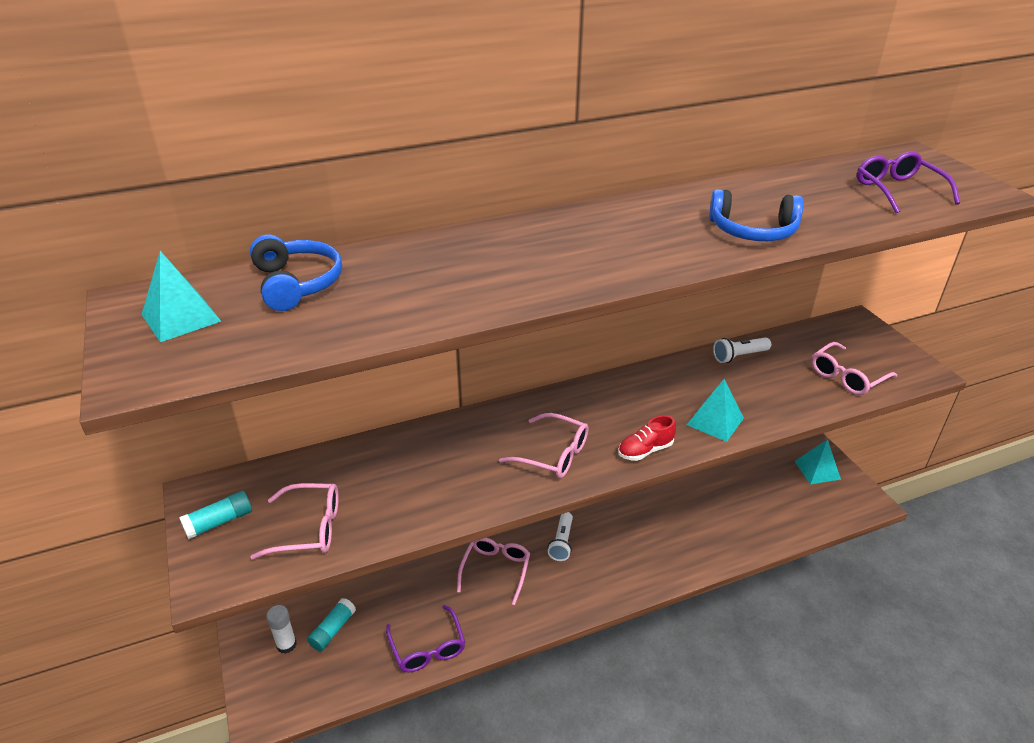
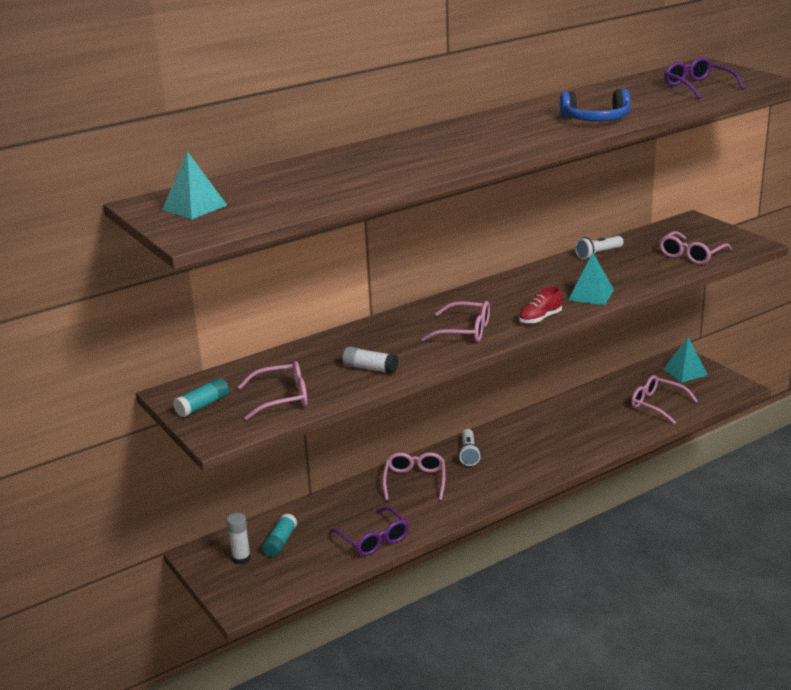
camera: 10 degrees left, 10 degrees down
blue headphones [250,234,342,311] -> none
none -> white glue stick [343,347,398,374]
none -> pink glasses [631,375,698,424]

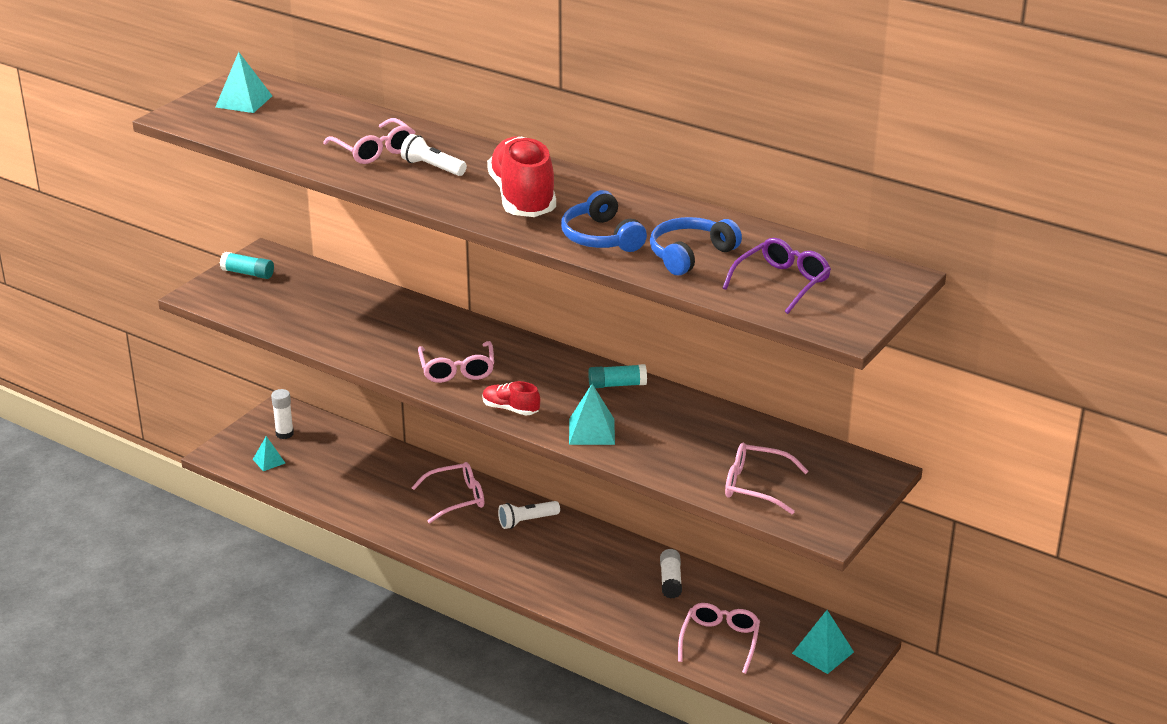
camera: 65 degrees right, 5 degrees up
pink glasses [238,361,307,420] -> pink glasses moved to [323,118,415,164]
turquoise glue stick [262,513,297,557] -> turquoise glue stick moved to [588,364,647,388]
purple glasses [330,507,409,556] -> none
white glue stick [343,347,398,374] -> white glue stick moved to [660,549,682,599]
white flashlight [575,236,624,259] -> white flashlight moved to [401,134,467,176]
none -> turquoise pyramid [253,436,285,471]
none -> red shoe [487,136,556,217]
none -> blue headphones [650,217,742,275]

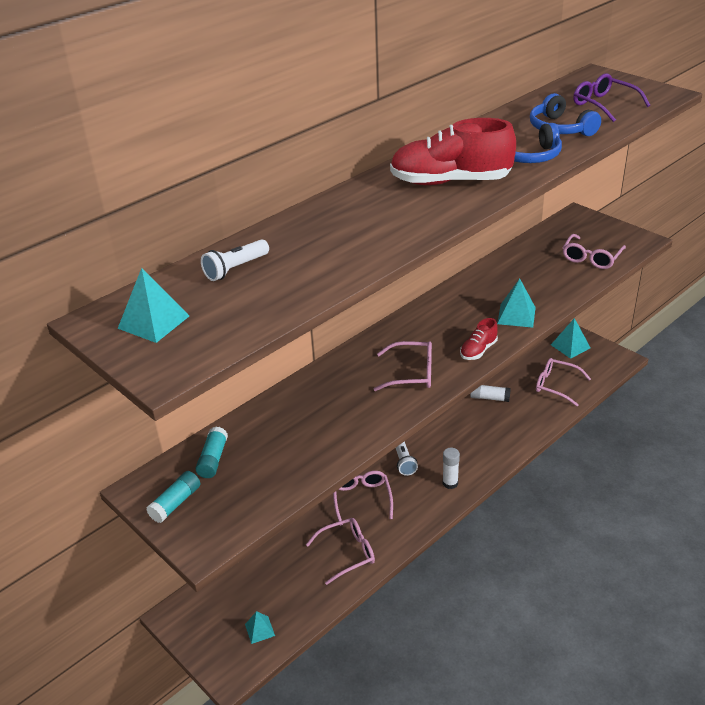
camera: 75 degrees left, 5 degrees up
white glue stick [271,389,294,439] -> white glue stick moved to [443,448,460,489]
pink glasses [323,118,415,164] -> pink glasses moved to [306,518,375,585]
white flashlight [401,134,467,176] -> white flashlight moved to [201,239,269,281]
turquoise glue stick [588,364,647,388] -> turquoise glue stick moved to [195,427,228,478]

